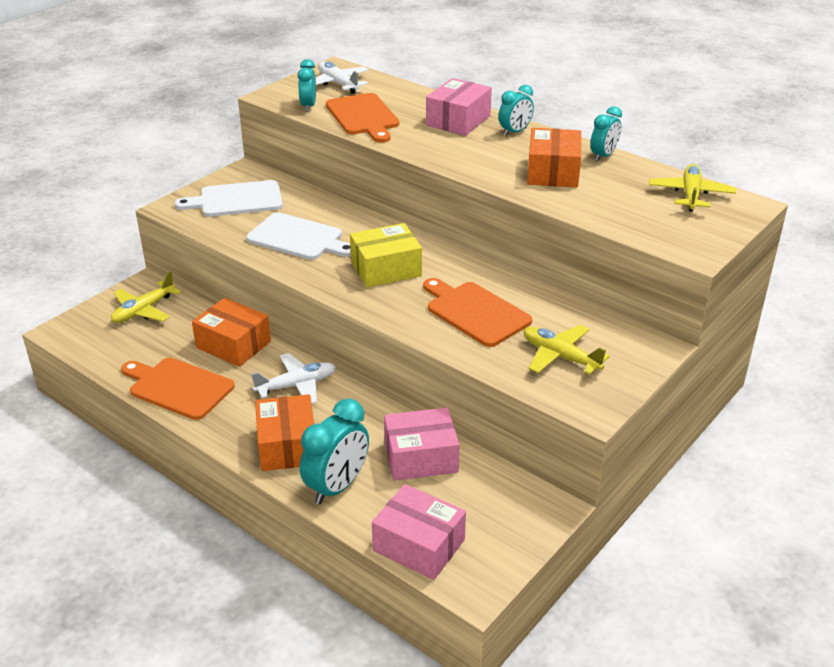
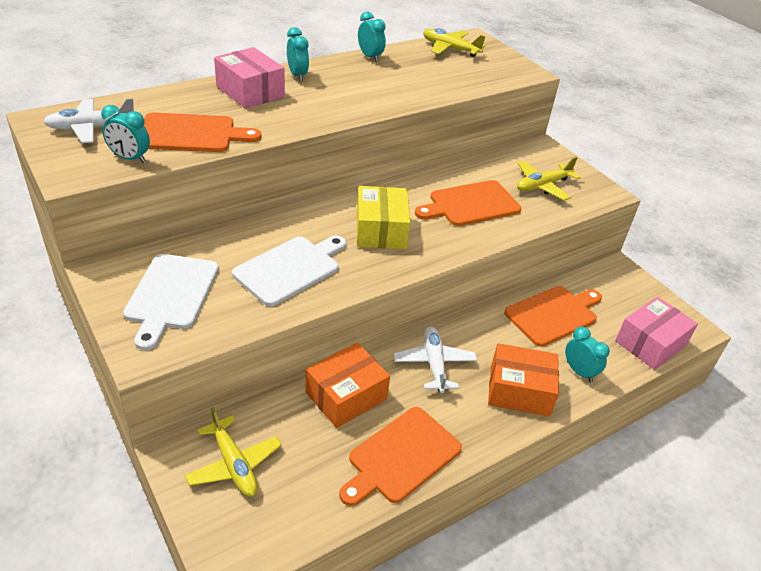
camera: 75 degrees left, 5 degrees up
turquoise clock [300,398,369,504] -> turquoise clock [565,327,610,383], size x0.61
pink box [384,408,460,481] -> orange cutting board [504,286,602,347]
orange box [527,128,581,188] -> none

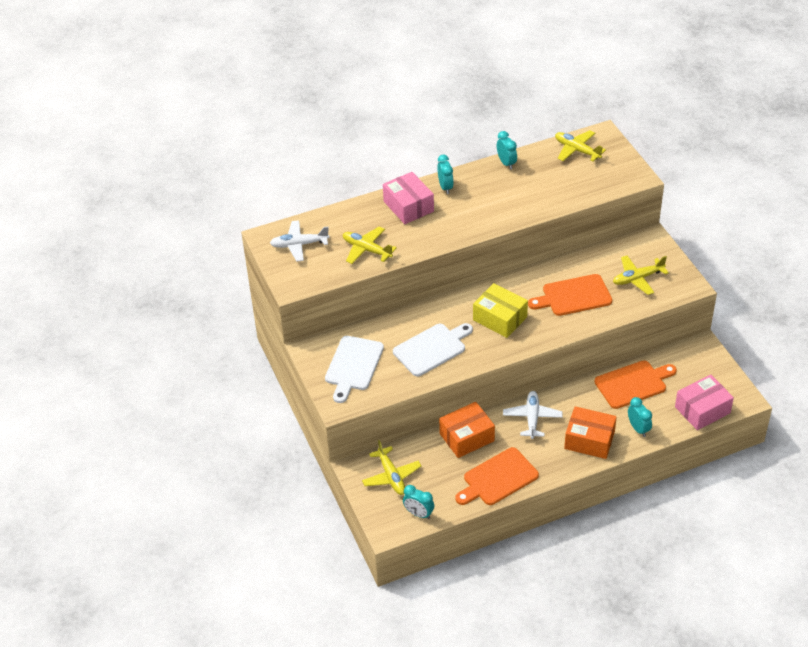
camera: 15 degrees right, 5 degrees up
turquoise clock [101,105,150,163] -> turquoise clock moved to [403,485,434,519]
orange cutting board [144,113,262,152] -> yellow plane [343,227,397,264]
yellow box [357,186,410,249] -> yellow box turned 60 degrees counterclockwise [473,283,528,338]

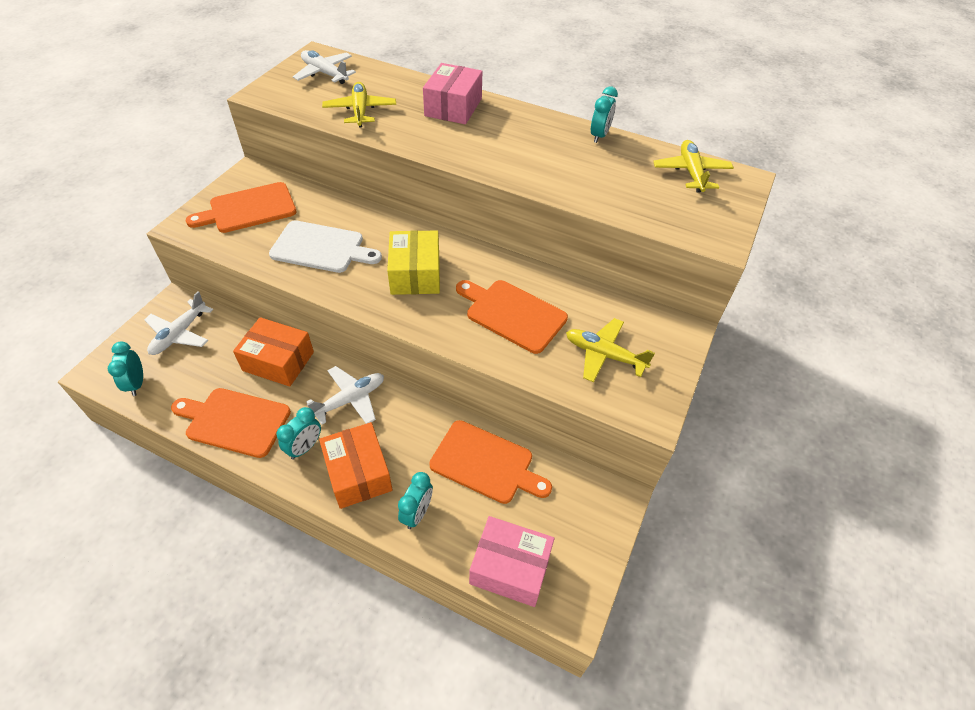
camera: 45 degrees right, 5 degrees up
white cutting board [325,336,384,403] -> orange cutting board [186,182,296,233]
yellow plane [362,440,421,495] -> white plane [144,291,213,355]
turquoise clock [437,155,454,194] -> turquoise clock moved to [276,407,321,460]

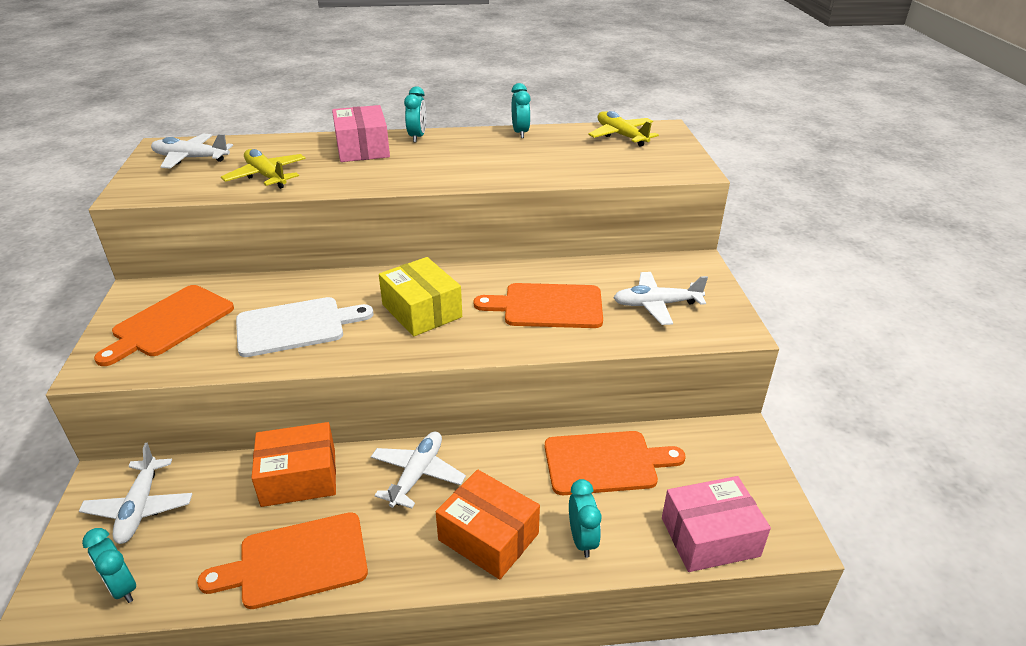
camera: 30 degrees left, 15 degrees down
turquoise clock [276,407,321,460] -> turquoise clock moved to [404,86,426,142]
yellow plane [566,318,655,382] -> white plane [613,272,708,325]

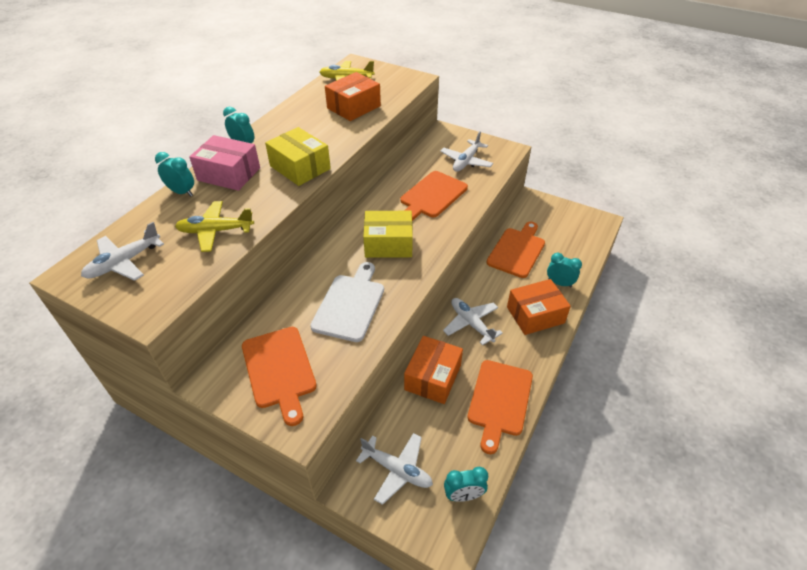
camera: 55 degrees left, 10 degrees up
turquoise clock [512,83,531,138] -> turquoise clock moved to [155,152,194,196]
pink box [662,476,771,572] -> none
none -> yellow box [265,127,331,186]
none -> orange box [325,72,381,121]

